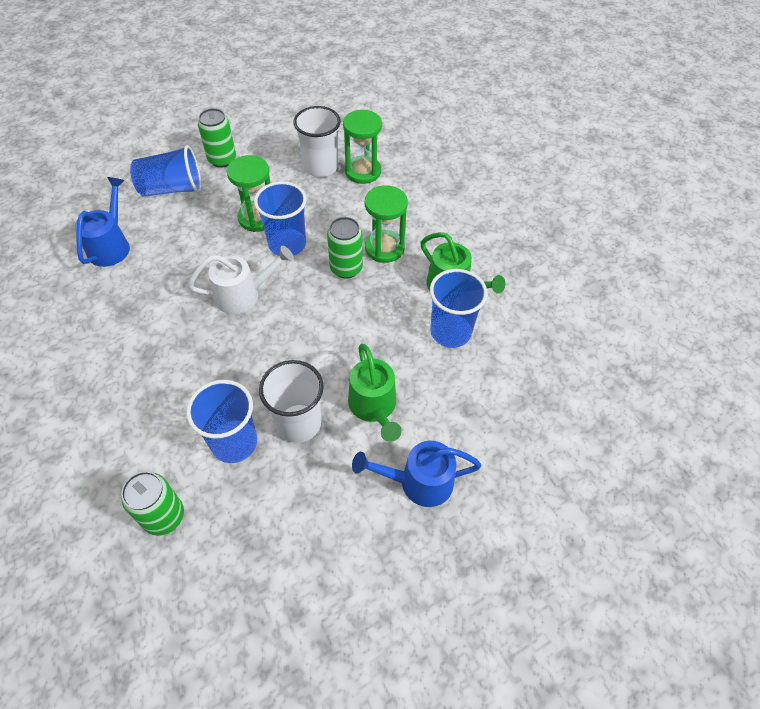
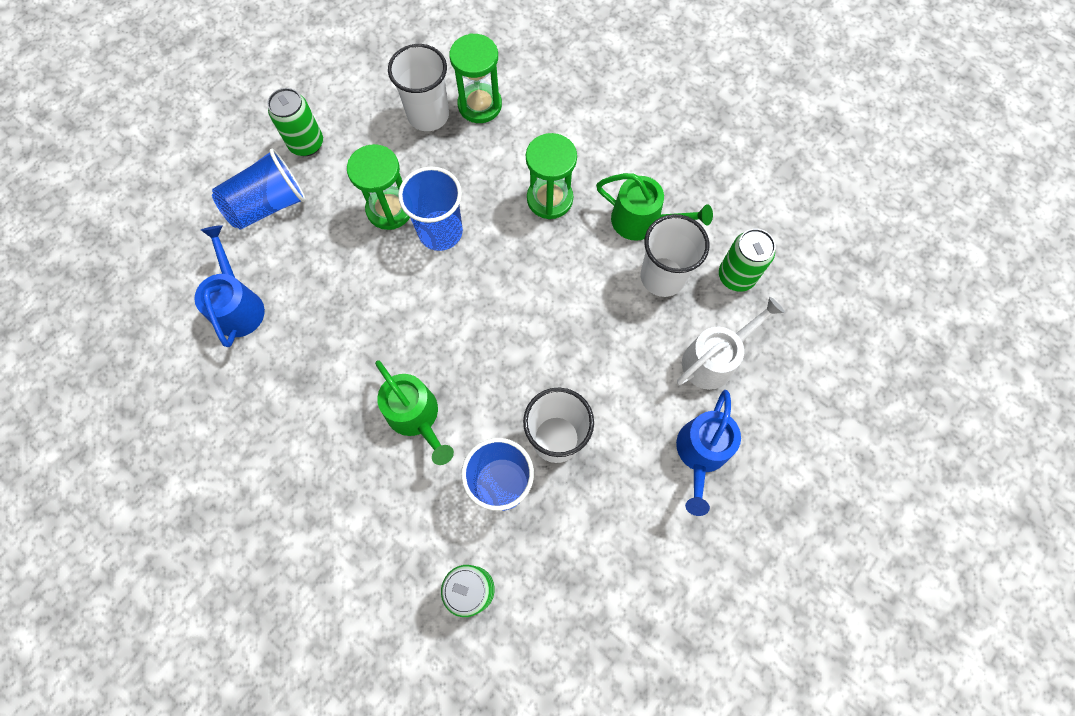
camera: 20 degrees left, 15 degrees up
white watering can [188,246,294,314] -> white watering can moved to [677,297,785,390]
green can [327,217,363,279] -> green can moved to [719,229,776,292]
green watering can [348,344,402,442] -> green watering can moved to [375,360,454,465]
blue watering can [352,441,482,507] -> blue watering can turned 45 degrees counterclockwise [676,390,741,516]
blue cup [430,269,488,348] -> white cup [641,214,709,297]

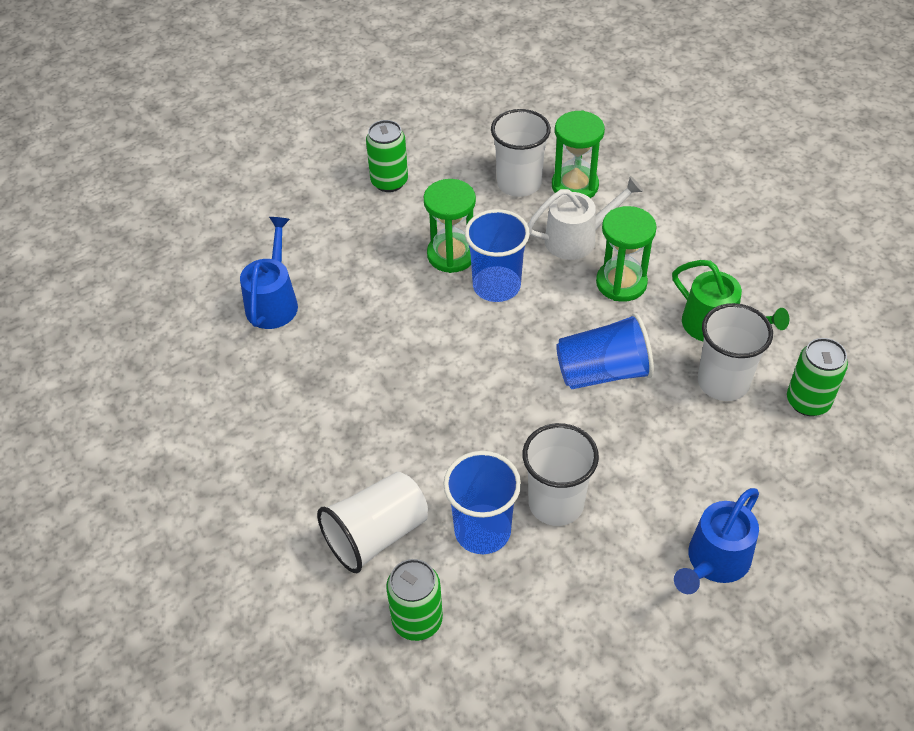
camera: 20 degrees right, 20 degrees down
blue cup [212,149,306,230] -> blue cup moved to [556,313,654,389]
green watering can [375,360,454,465] -> none
white watering can [677,297,785,390] -> white watering can moved to [528,176,643,260]
none -> white cup [317,472,428,573]

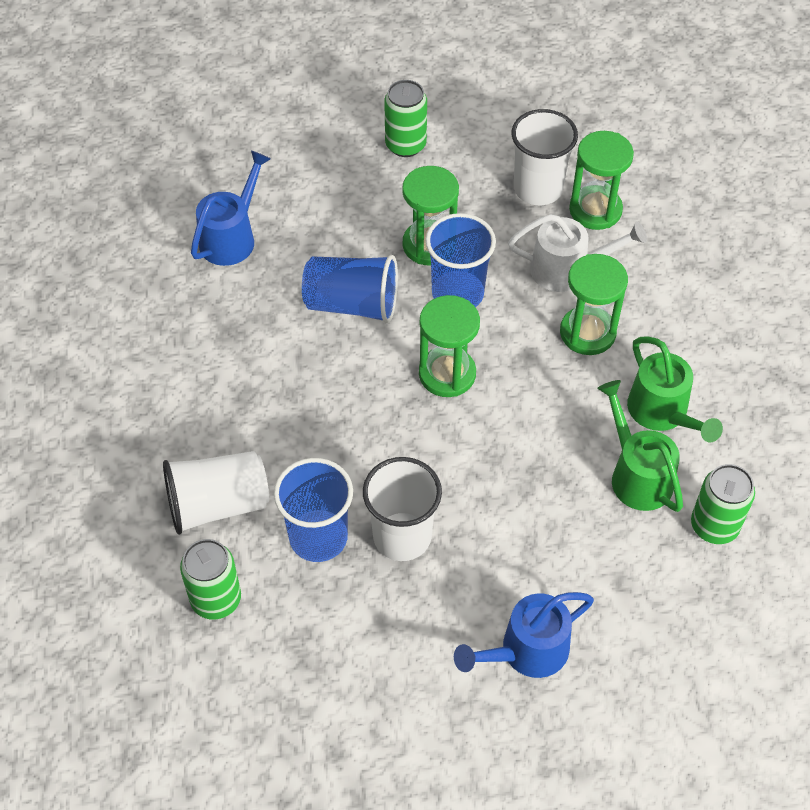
camera: 20 degrees right, 5 degrees up
blue cup [556,313,654,389] -> blue cup moved to [302,255,398,323]
white cup [698,303,773,401] -> green watering can [597,380,683,512]
none -> green hourglass [419,295,480,397]

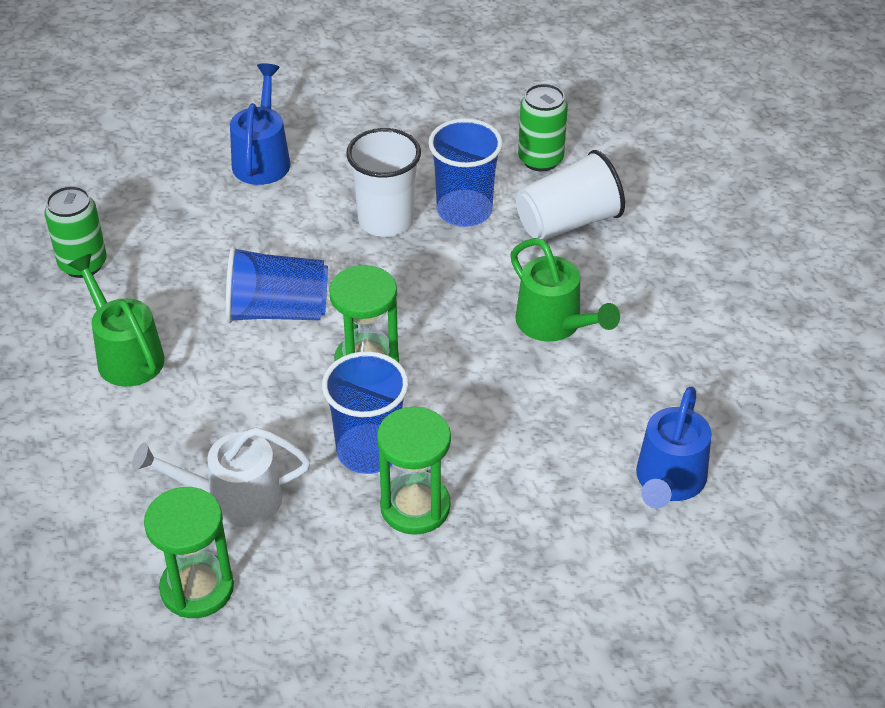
camera: 170 degrees right, 10 degrees down
blue cup [302,255,398,323] -> blue cup moved to [226,246,328,323]
green can [384,80,427,157] -> none
blue watering can [454,592,594,678] -> blue watering can turned 45 degrees counterclockwise [230,63,290,185]
white cup [511,109,578,205] -> none
green hourglass [560,254,628,355] -> none
green watering can [597,380,683,512] -> green watering can moved to [510,238,620,342]

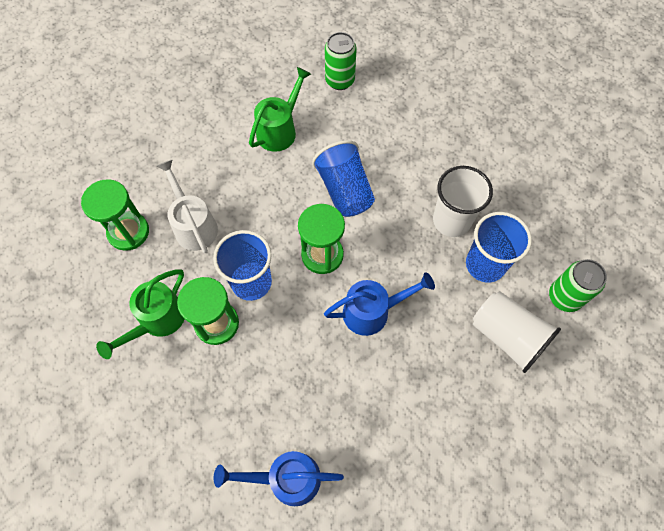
camera: 70 degrees right, 20 degrees up
blue watering can [230,63,290,185] -> blue watering can moved to [324,272,435,336]
green watering can [510,238,620,342] -> green watering can moved to [96,269,185,359]

